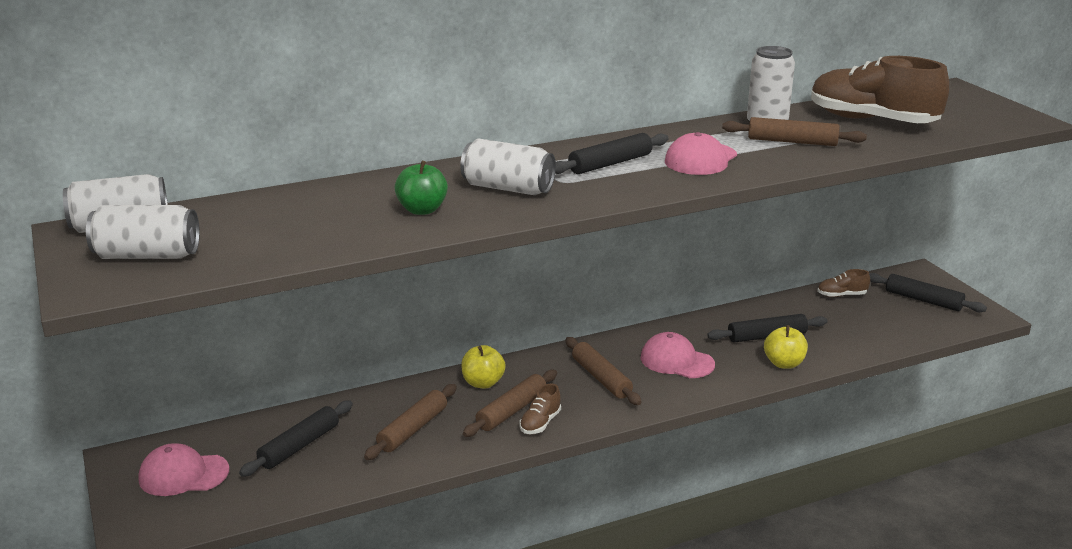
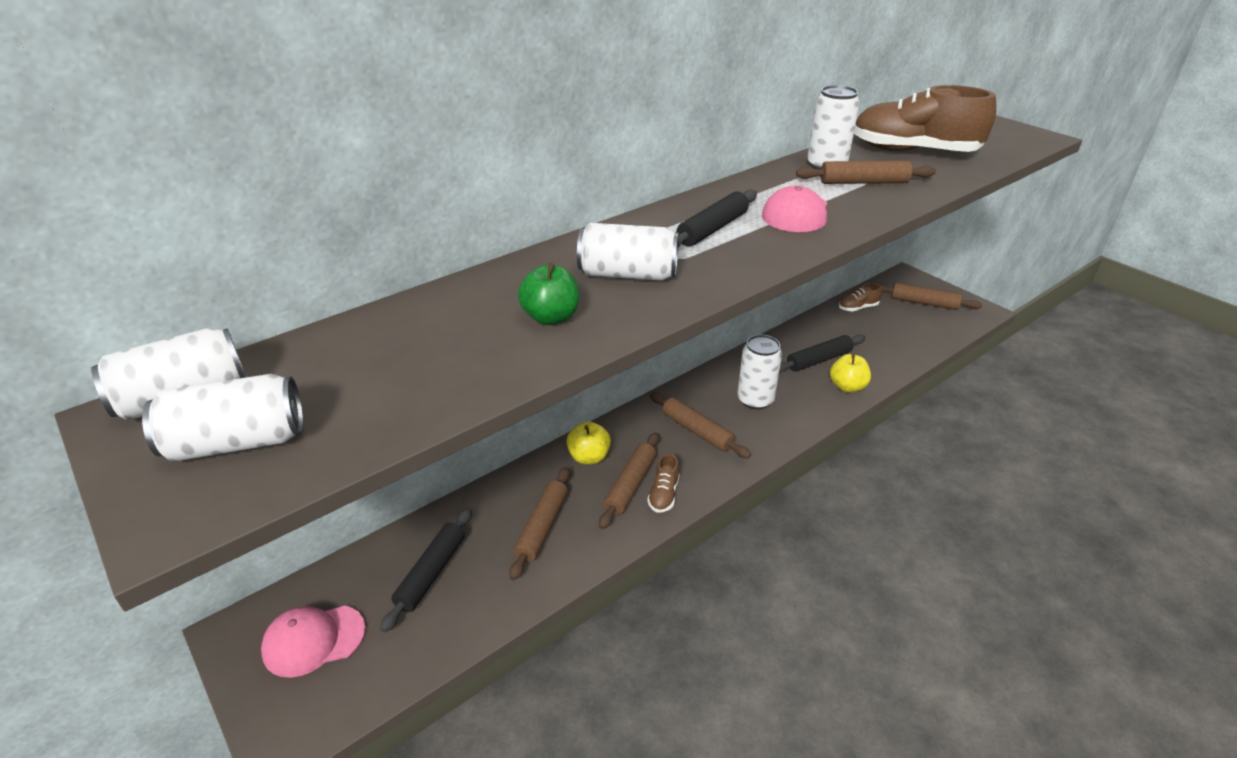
camera: 15 degrees left, 10 degrees up
pink cap [641,332,715,378] -> white can [737,335,782,410]
black rolling pin [869,273,987,312] -> brown rolling pin [880,283,982,310]

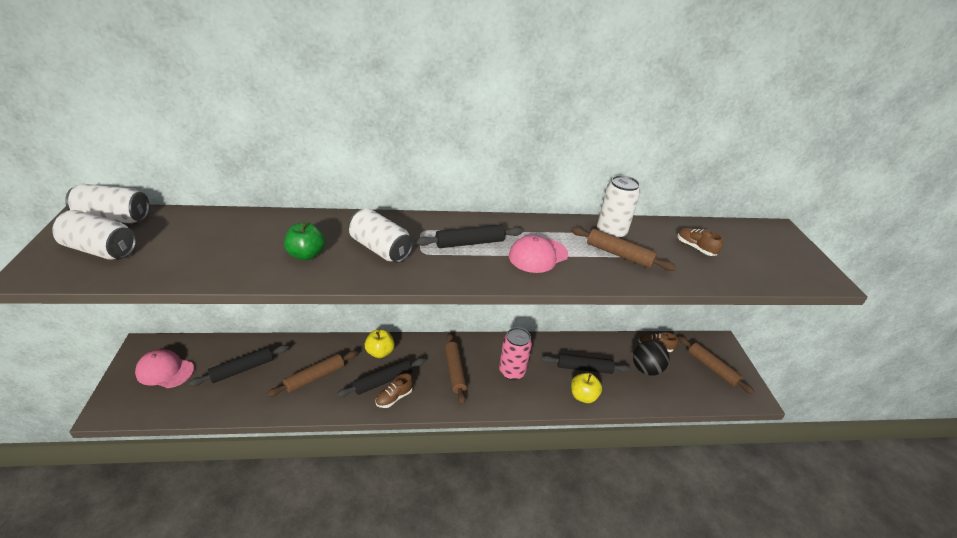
camera: 30 degrees right, 0 degrees up
brown rolling pin [599,433,659,529] -> black rolling pin [337,358,426,397]
white can [737,335,782,410] -> pink can [499,327,532,380]
brown shoe [854,85,997,152] -> brown shoe [677,228,723,256], size x0.44
none -> black ball [633,340,670,376]

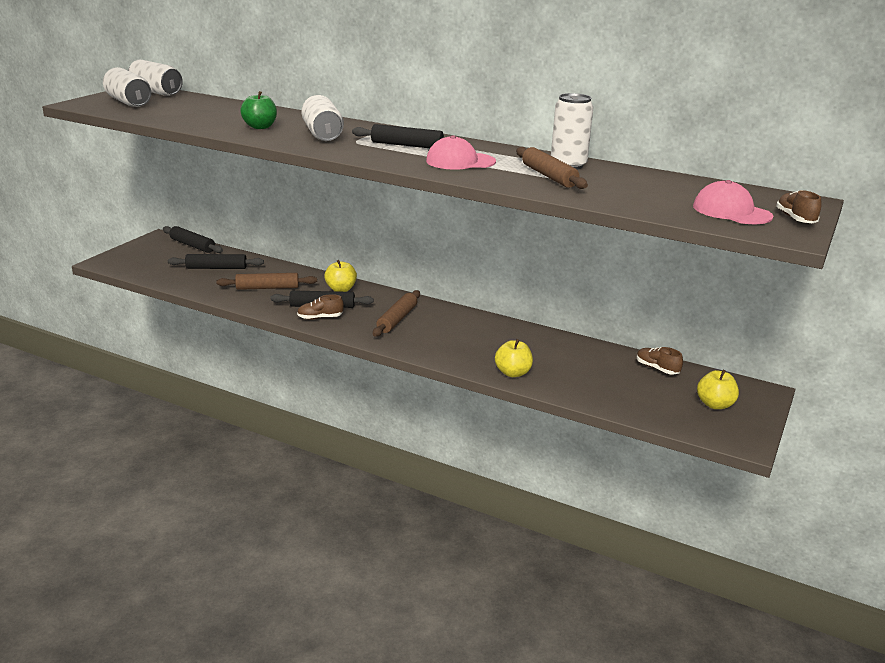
camera: 35 degrees right, 10 degrees down
pink cap [135,349,194,388] -> pink cap moved to [693,180,773,224]
pink can [499,327,532,380] -> none
black rolling pin [541,354,631,374] -> black rolling pin moved to [163,226,223,253]
black ball [633,340,670,376] -> none
brown shoe [677,228,723,256] -> brown shoe moved to [776,190,821,223]
brown rolling pin [678,336,755,394] -> yellow apple [697,369,739,409]

